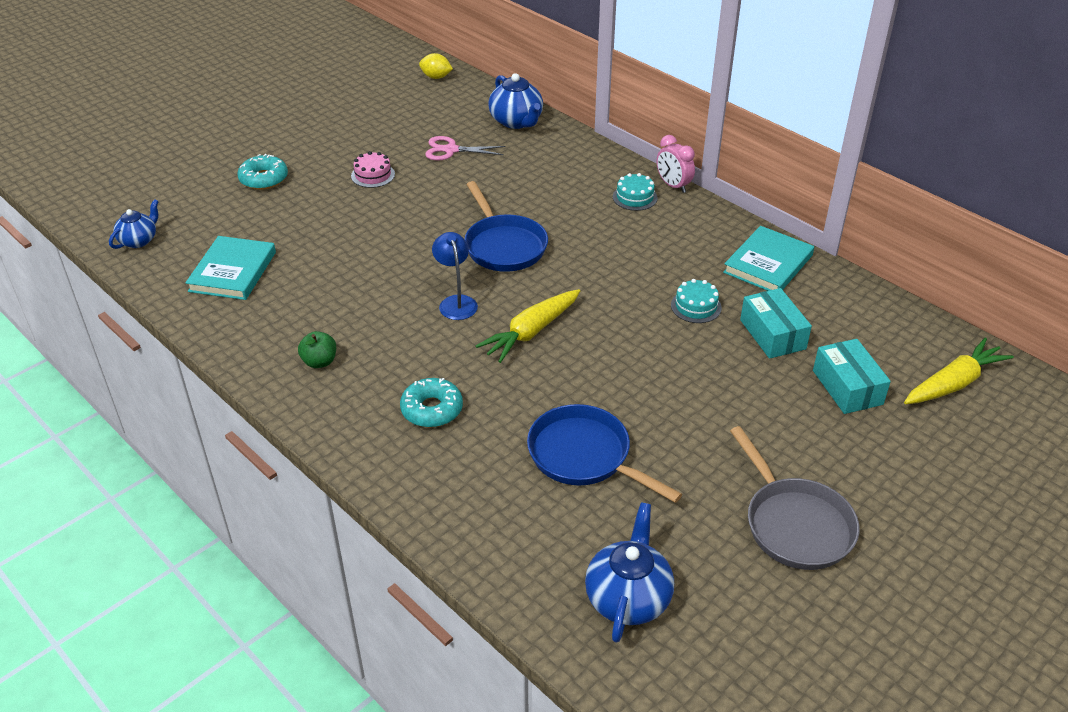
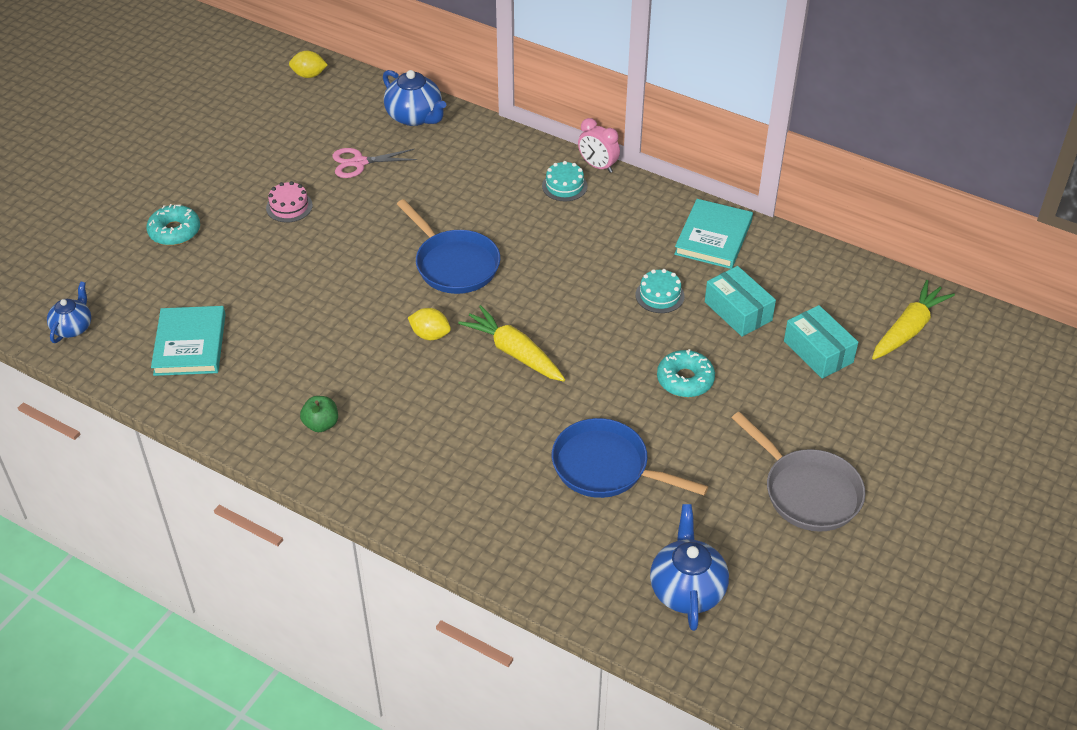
camera: 15 degrees left, 5 degrees up
turquoise donut [400,378,463,428] -> turquoise donut moved to [657,349,715,397]
blue lamp [432,232,478,320] -> yellow lemon [408,308,451,340]
yellow carrot [476,289,580,363] -> yellow carrot turned 105 degrees clockwise [458,305,565,382]

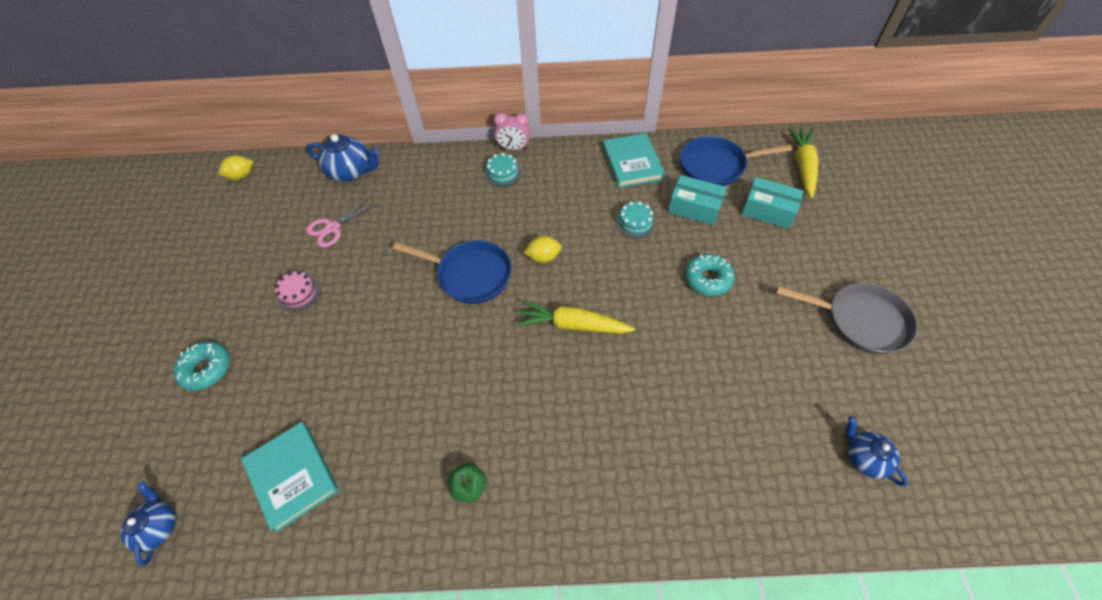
camera: 30 degrees left, 10 degrees up
yellow lemon [408,308,451,340] -> yellow lemon moved to [524,236,562,263]
blue pan [552,418,708,498] -> blue pan moved to [680,136,792,186]
blue teapot [650,504,729,631] -> blue teapot [846,416,908,486], size x0.64

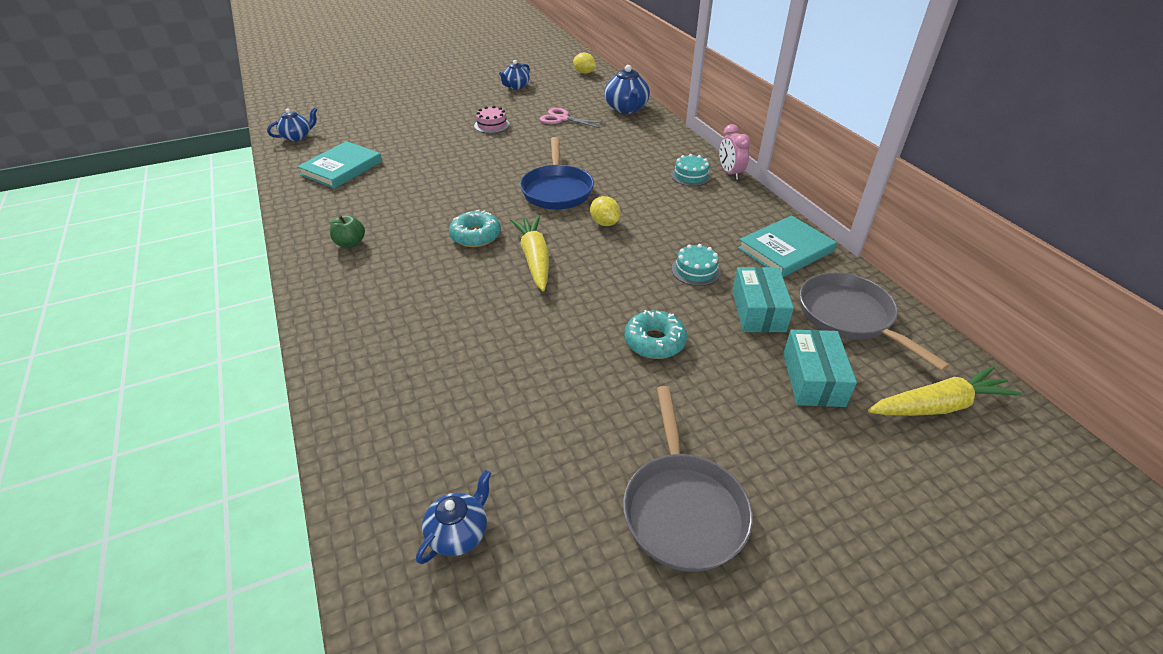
camera: 65 degrees right, 15 degrees down
turquoise donut [173,342,230,391] -> turquoise donut moved to [449,210,501,247]
blue pan [680,136,792,186] -> grey pan [800,272,950,371]
none -> blue teapot [499,60,530,89]

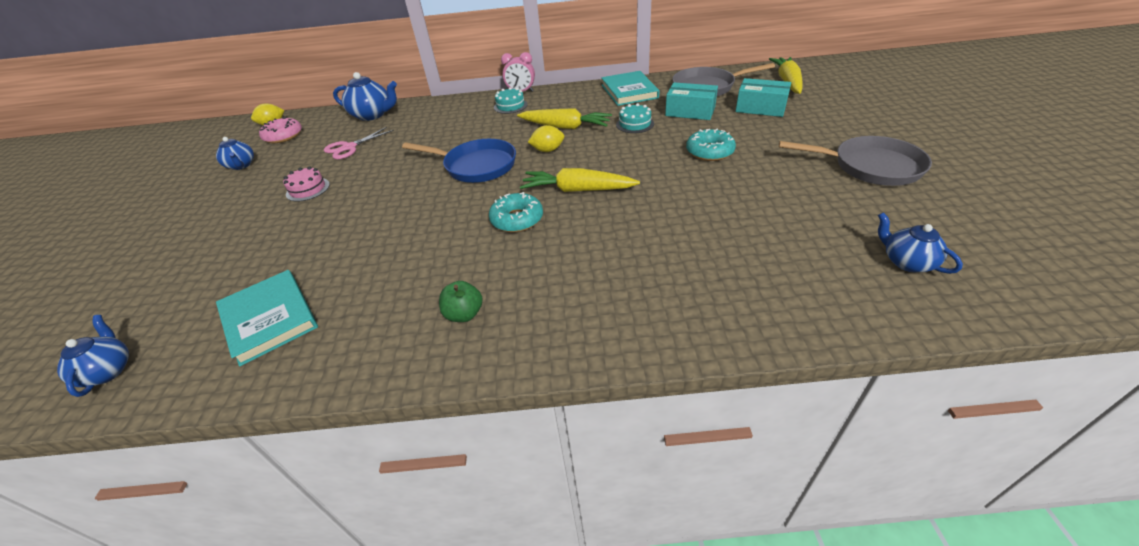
camera: 65 degrees left, 0 degrees up
none -> pink donut [259,117,302,143]
none -> yellow carrot [517,108,612,129]

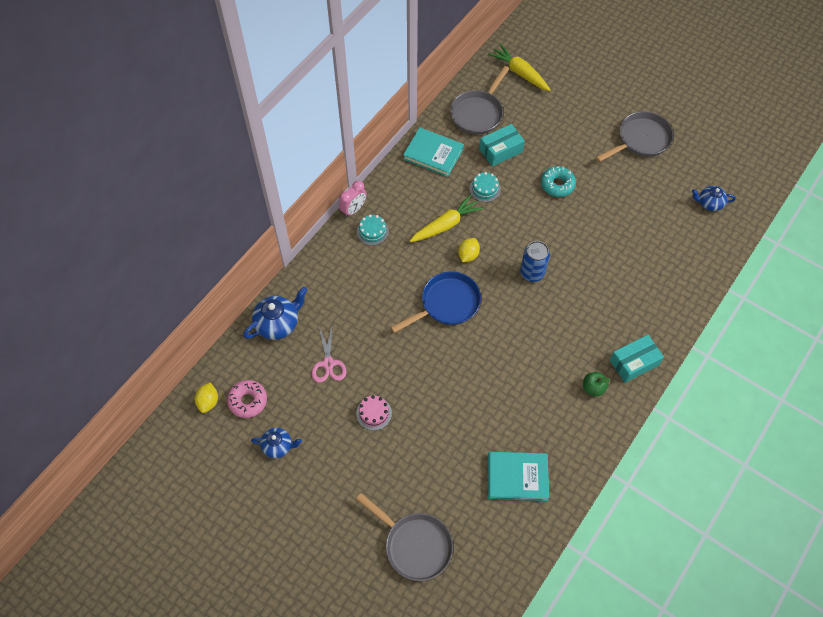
camera: 55 degrees left, 20 degrees up
blue teapot [57,315,129,397] -> none
turquoise donut [489,192,543,232] -> none
yellow carrot [520,168,640,192] -> blue can [520,241,550,282]
turquoise box [735,78,791,117] -> turquoise box moved to [610,335,664,383]
none -> grey pan [356,493,453,581]

